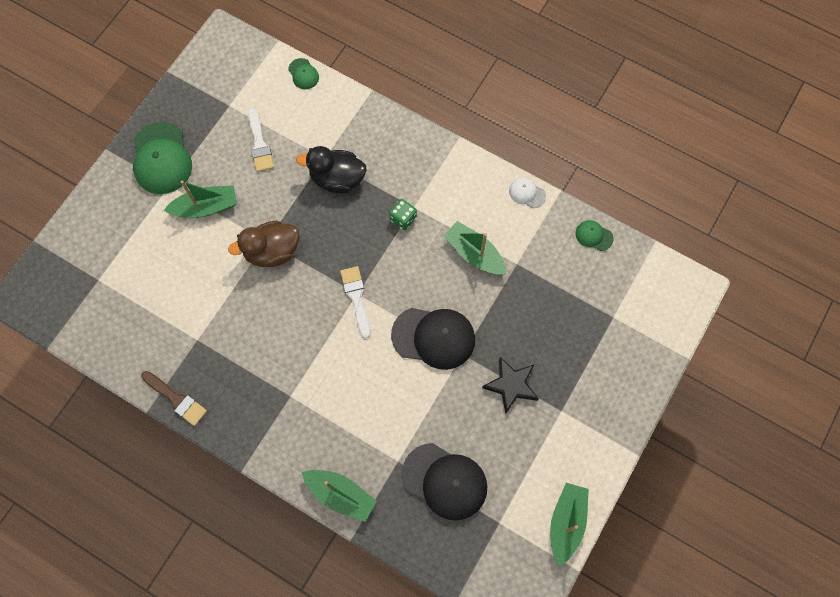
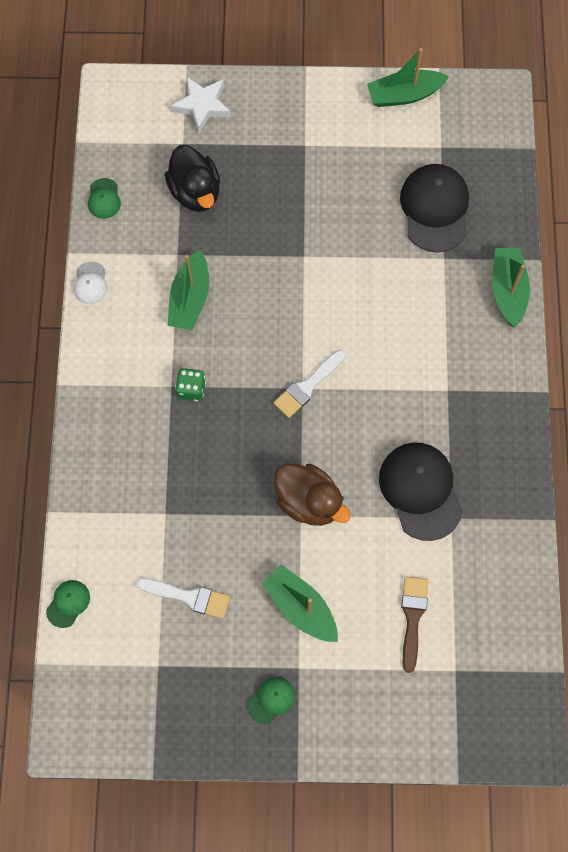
camera: 120 degrees left, 0 degrees up
green cap [133,122,192,194] -> green cap [248,677,295,724], size x0.47
brown brush [141,371,207,426] -> brown brush moved to [401,576,428,673]
white brush [248,108,274,172] -> white brush turned 60 degrees clockwise [136,578,230,619]
black duck [296,146,367,194] -> black duck moved to [165,145,220,212]
black cap [391,308,475,370] -> black cap moved to [379,442,463,541]
black star [482,357,539,414] -> none
none -> white star [171,76,231,133]

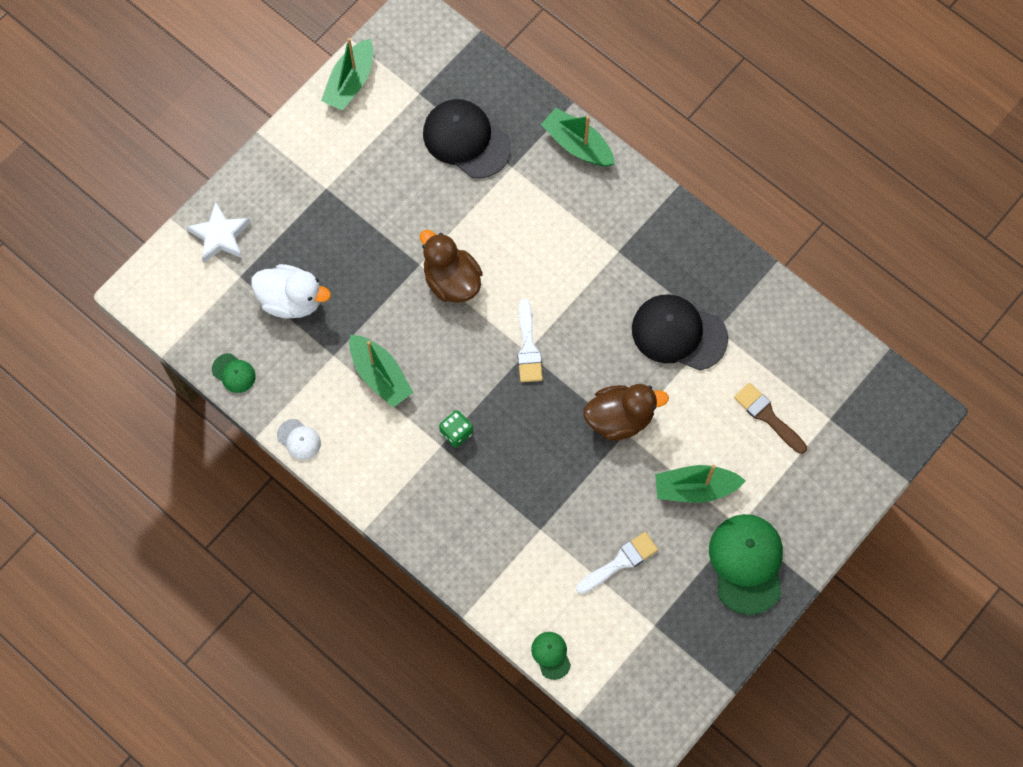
camera: 50 degrees left, 0 degrees up
black duck [165,145,220,212] -> white duck [251,264,331,319]
green cap [248,677,295,724] -> green cap [709,514,783,615], size x2.11
none -> brown duck [420,230,483,303]

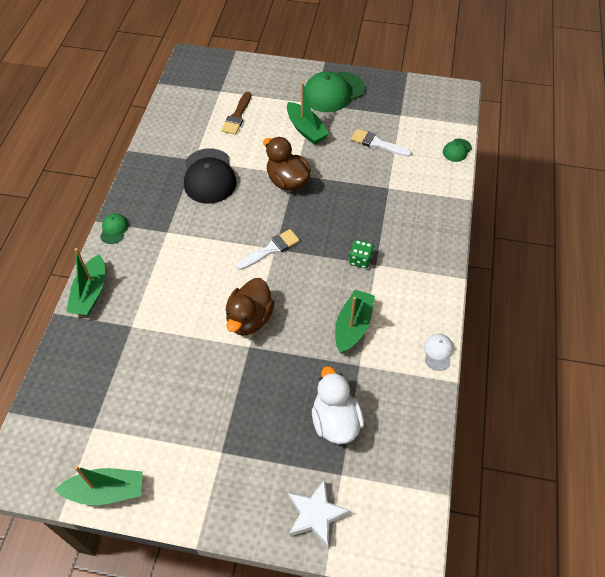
camera: 120 degrees left, 15 degrees down
green cap [212,353,256,393] -> green cap moved to [100,214,129,244]
black cap [423,99,511,179] -> none

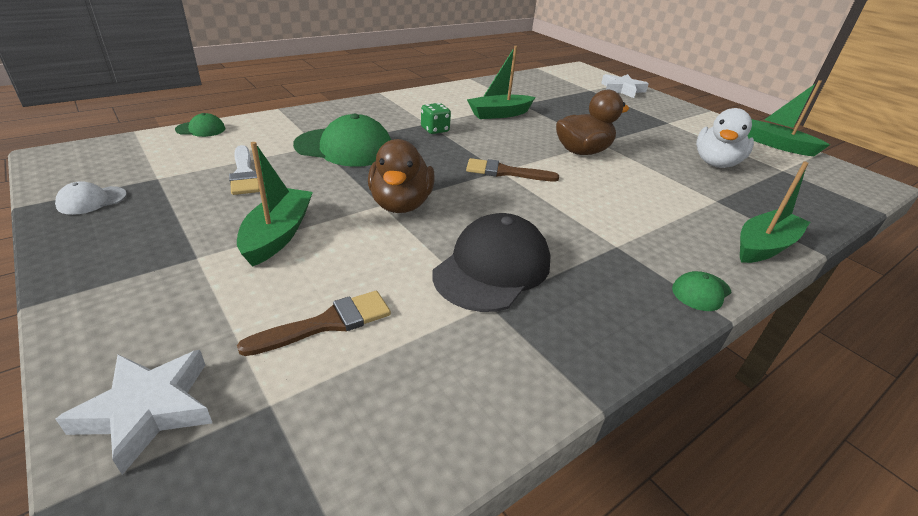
camera: 140 degrees left, 20 degrees down
white brush [236,229,300,270] -> brown brush [466,158,559,181]
green cap [305,71,365,112] -> green cap moved to [293,114,391,167]
white duck [312,366,364,444] -> white duck moved to [696,108,754,168]
white cap [424,334,453,371] -> white cap moved to [55,181,127,215]
none -> white star [56,350,212,475]

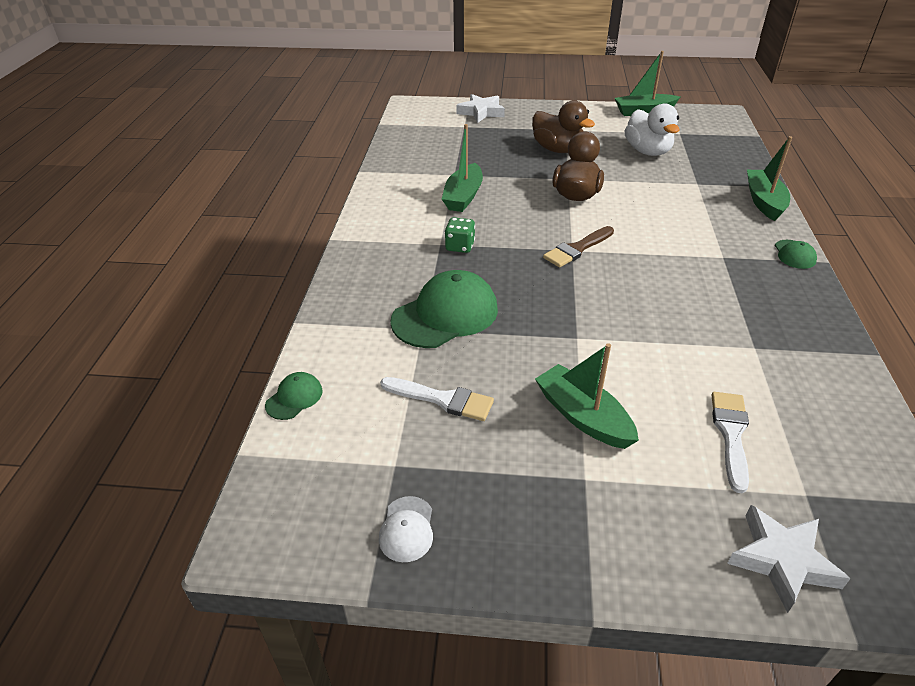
camera: 45 degrees left, 5 degrees up
brown brush [237,291,391,356] -> white brush [712,392,749,493]
brown duck [368,139,435,213] -> brown duck moved to [532,100,595,153]
black cap [432,213,551,312] -> none

